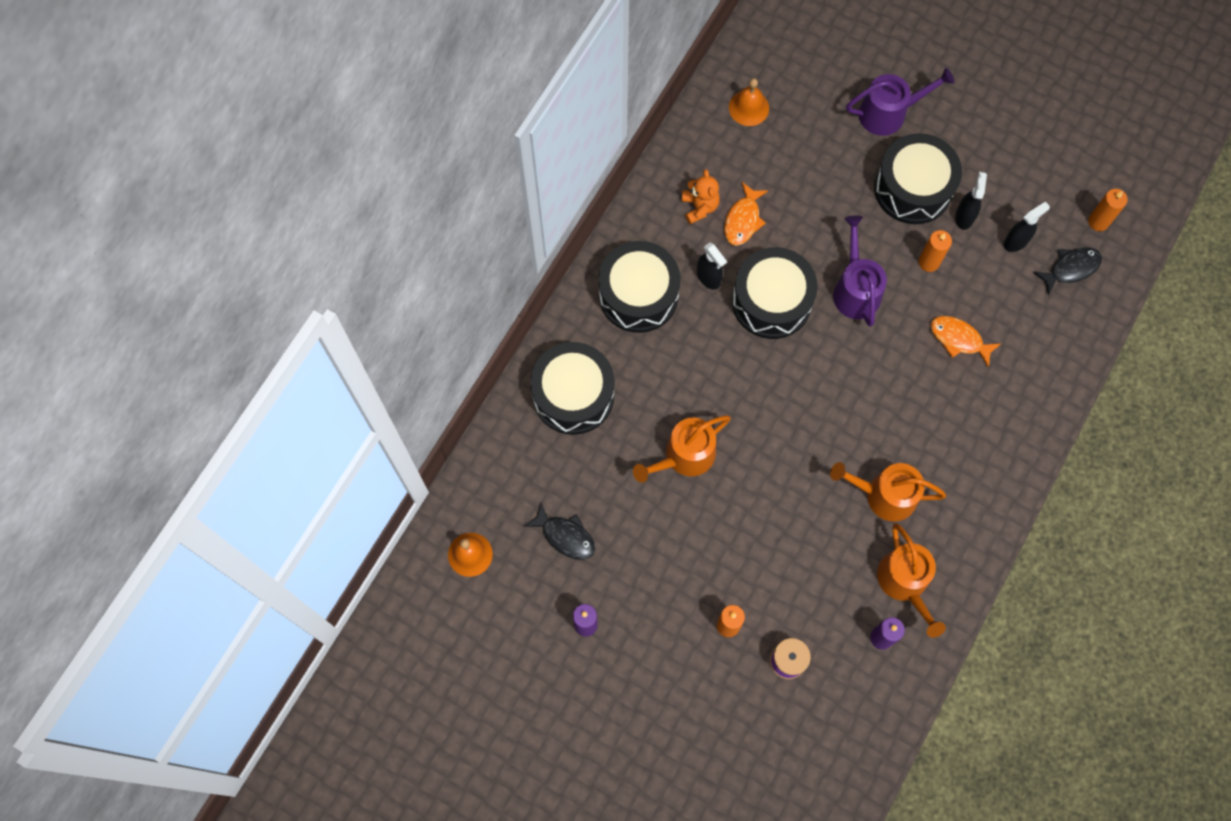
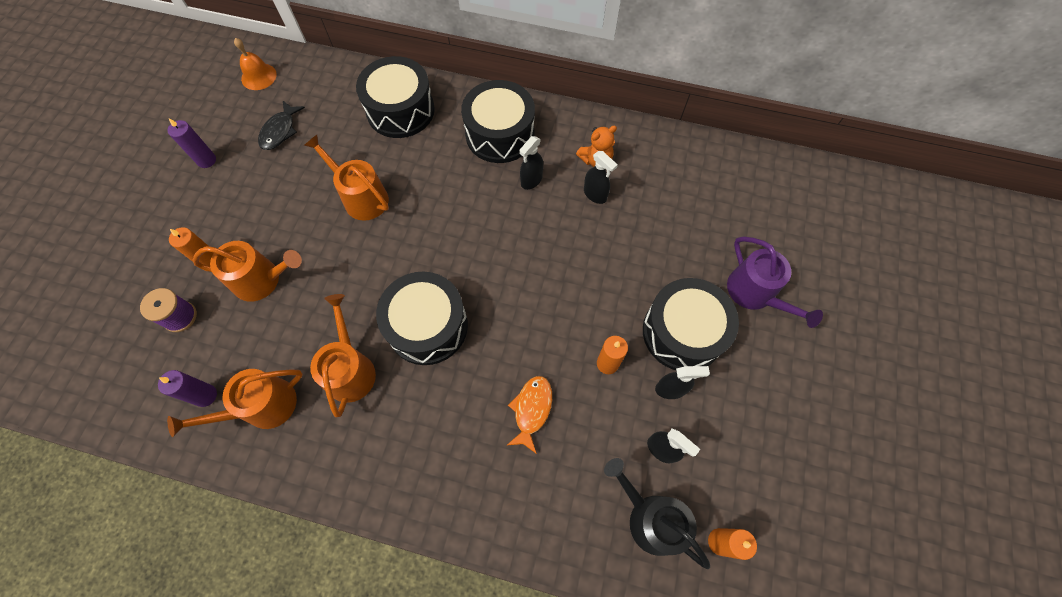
camera: 75 degrees right, 5 degrees down
orange fish [724,182,768,246] -> black spray bottle [584,151,618,204]
orange bell [729,78,769,126] -> none
black drum [732,247,818,339] -> black drum moved to [376,272,468,365]
purple watering can [833,215,887,327] -> none
black fish [1033,248,1102,296] -> black watering can [604,458,710,569]
none -> orange watering can [193,241,302,302]

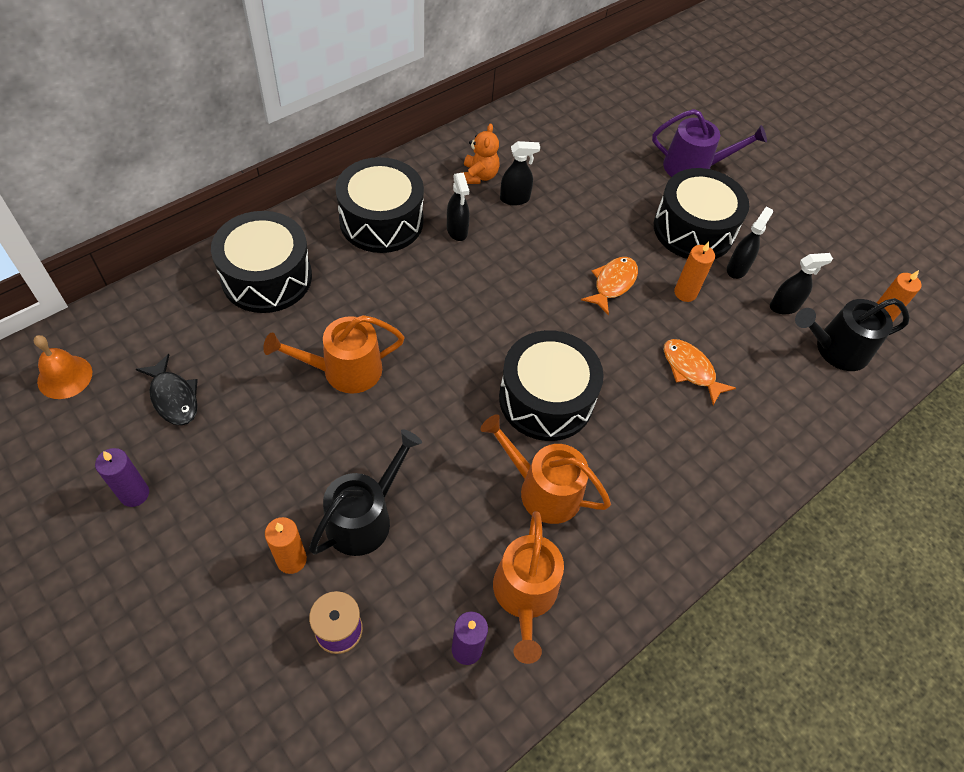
camera: 60 degrees left, 10 degrees down
orange watering can [193,241,302,302] -> black watering can [309,429,422,556]
none -> orange fish [581,257,638,315]

